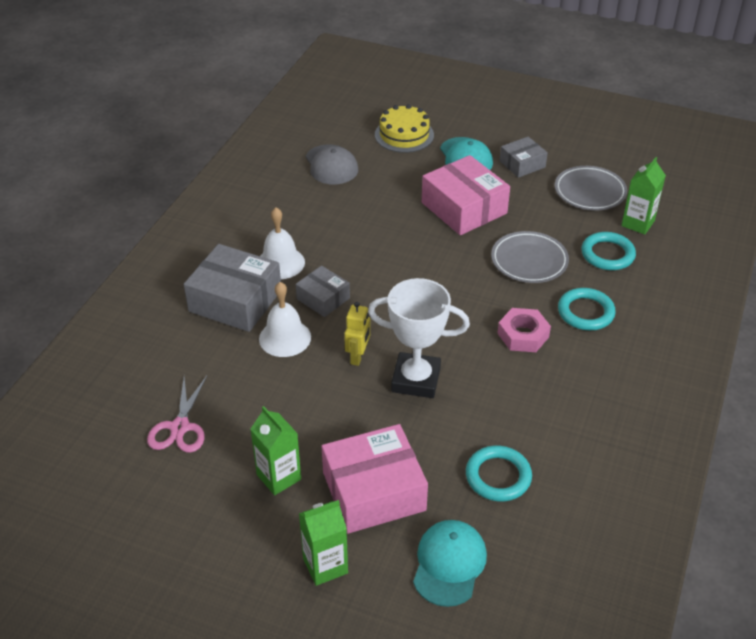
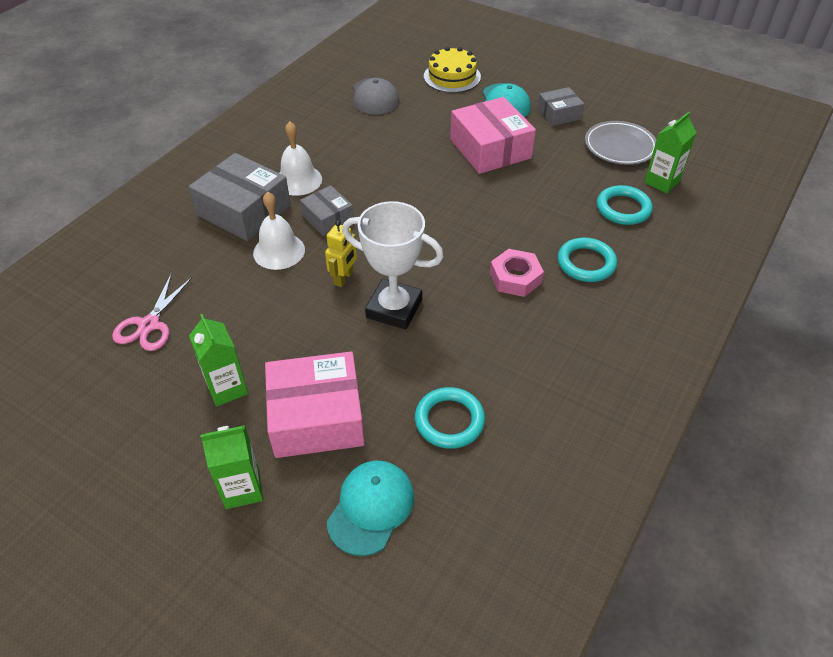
camera: 10 degrees right, 5 degrees up
grey plate [491,231,569,283] -> none

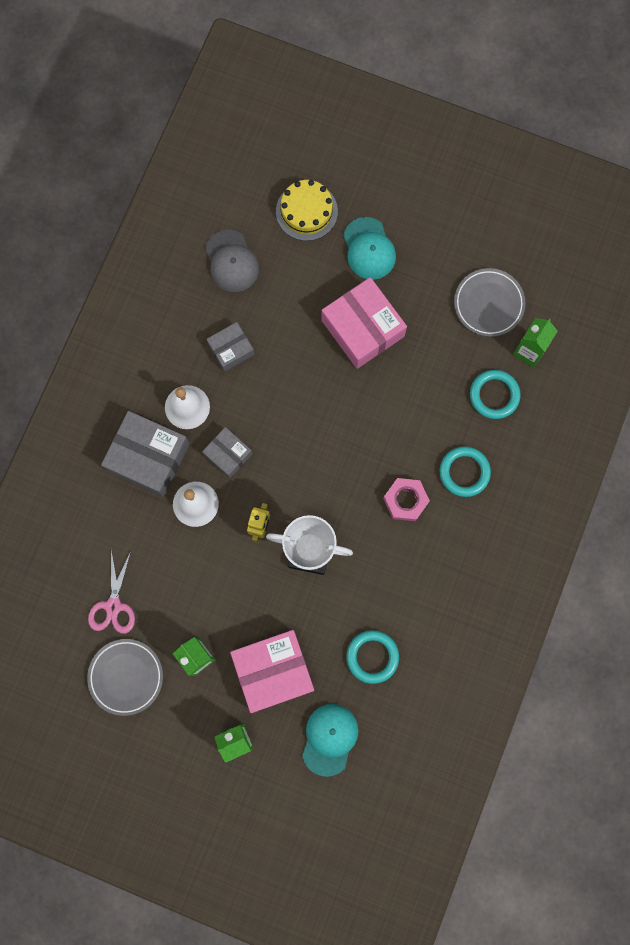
camera: 10 degrees left, 30 degrees up
grey box [537,87,584,126] -> grey box moved to [207,322,255,372]
none -> grey plate [87,639,163,716]

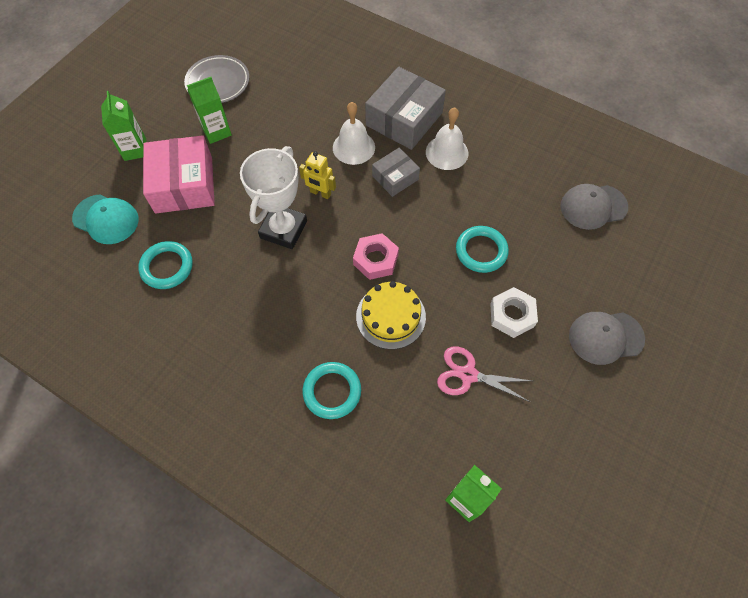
camera: 100 degrees right, 15 degrees down
pink scissors [88,549,135,634] -> pink scissors moved to [437,346,532,402]
grey box [207,322,255,372] -> none
yellow cake [276,180,338,241] -> yellow cake moved to [356,281,426,349]
pink box [321,277,407,369] -> white nut [490,287,538,338]
turquoise cap [343,217,396,280] -> grey cap [569,312,645,365]
pink nut [383,478,430,521] -> pink nut moved to [353,233,399,280]
grey plate [454,268,525,337] -> none
turquoise ring [470,370,521,419] -> turquoise ring moved to [456,226,509,273]

